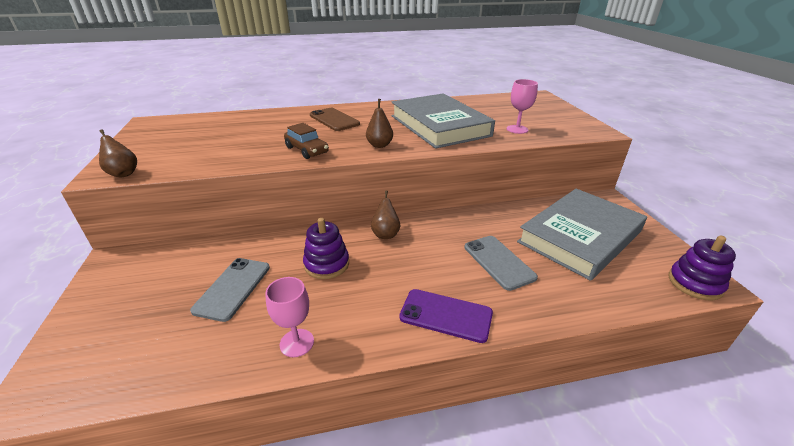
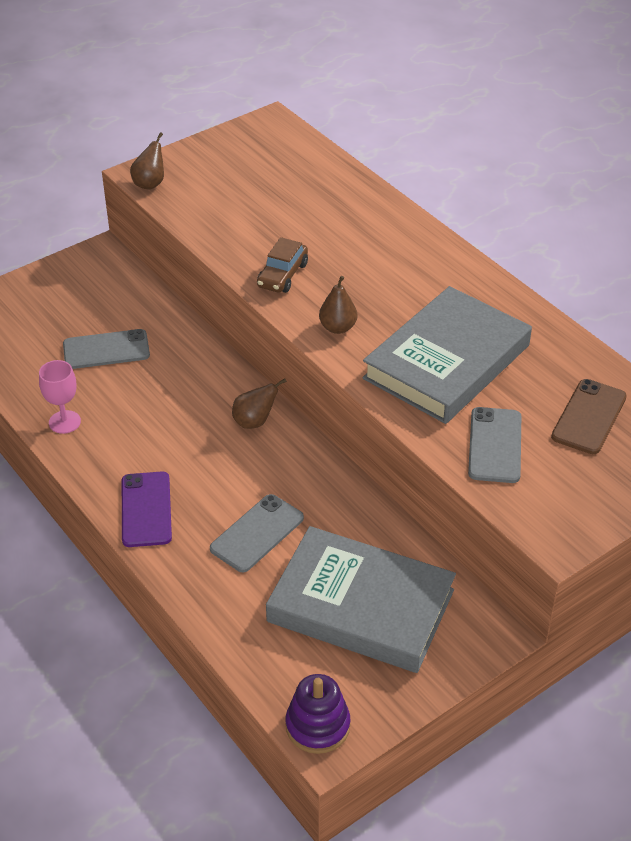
camera: 65 degrees right, 10 degrees up
purple stacking toy [303,218,349,279] -> none
brown phone [310,108,360,131] -> brown phone moved to [551,379,627,454]
pink goblet [507,79,538,134] -> grey phone [468,407,521,483]

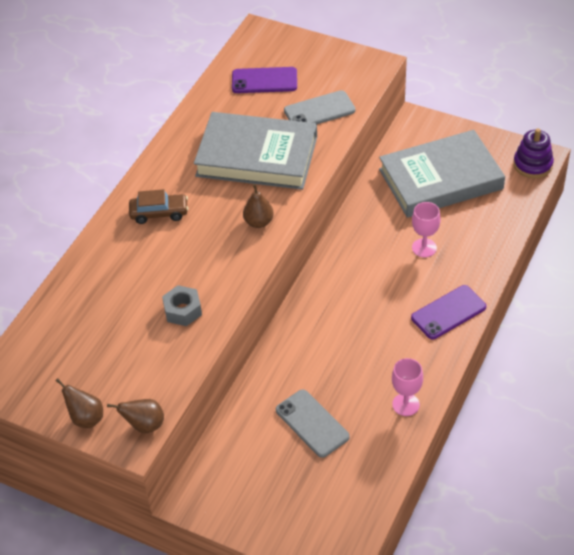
camera: 115 degrees left, 5 degrees up
grey phone [210,494,304,572] -> pink goblet [412,202,441,257]
brown pear [232,378,287,429] -> brown pear moved to [55,378,103,428]
brown car [257,237,308,293] -> brown car moved to [129,189,188,224]
grey book [266,526,456,673] -> grey book turned 75 degrees clockwise [379,130,505,218]
brown phone [551,379,627,454] -> purple phone [232,67,297,93]
none -> grey nut [162,285,202,326]

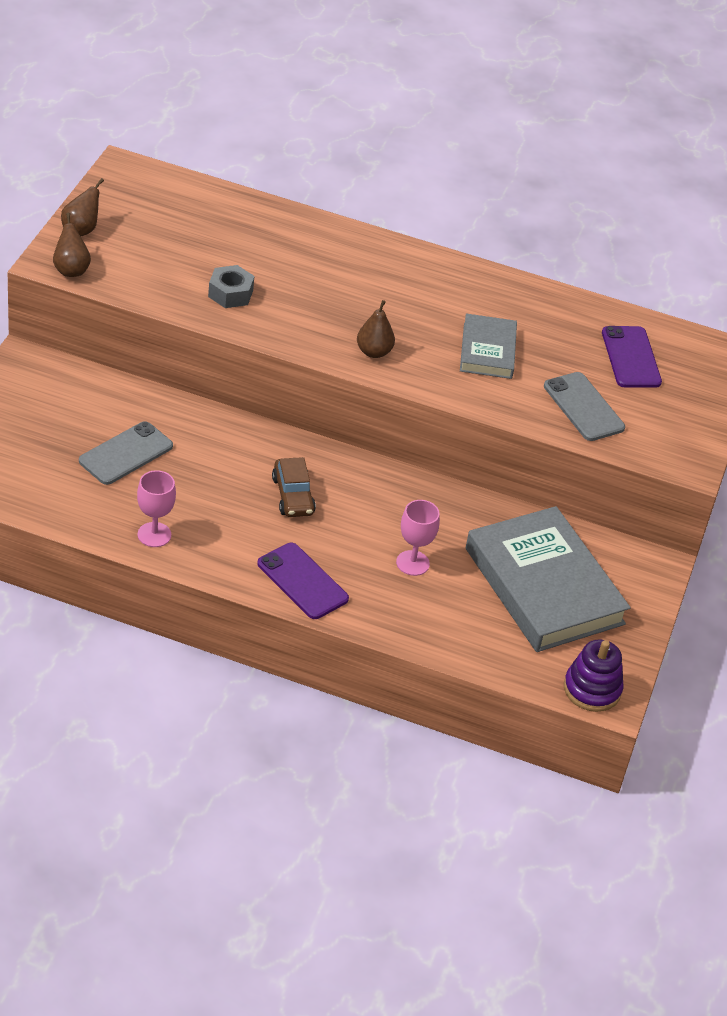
camera: 75 degrees right, 5 degrees down
brown car [129,189,188,224] -> brown car moved to [272,457,316,517]
grey book [194,112,317,190] -> grey book [460,313,517,379], size x0.53

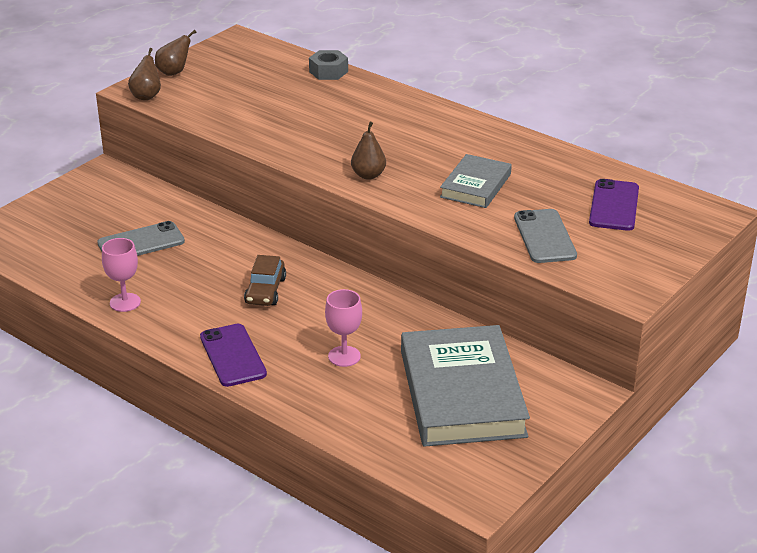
camera: 25 degrees right, 10 degrees down
grey nut [208,265,254,308] -> grey nut moved to [309,50,348,80]
purple stacking toy [564,640,624,712] -> none

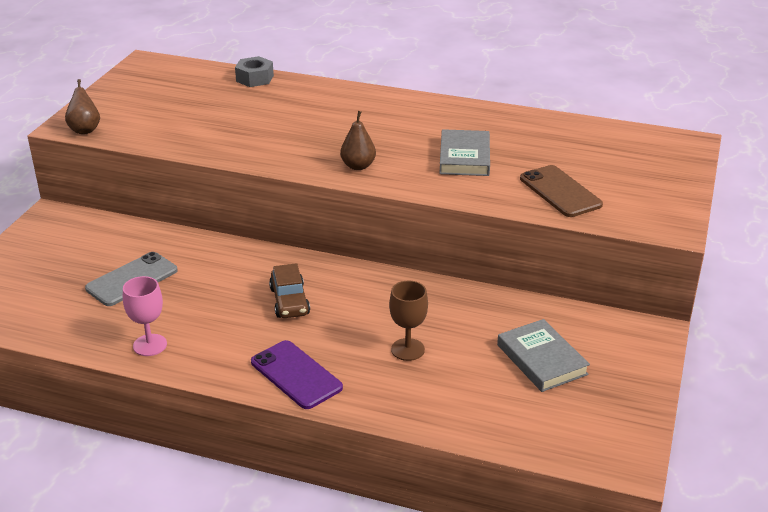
camera: 20 degrees left, 0 degrees up
brown pear [155,30,196,76] -> none
pink goblet [325,289,362,367] -> brown goblet [389,280,428,361]
grey book [401,325,530,447] -> grey book [497,319,590,392], size x0.53
grey phone [514,209,577,263] -> brown phone [520,165,603,217]
purple phone [589,179,639,231] -> none

